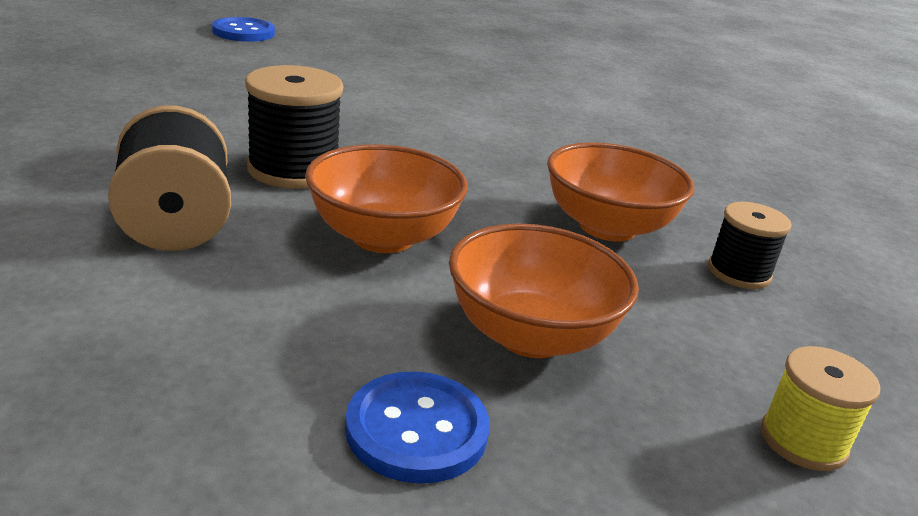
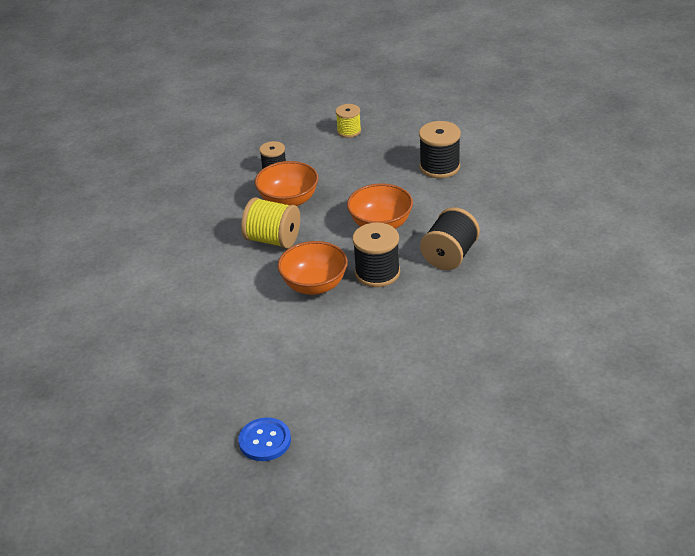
camera: 130 degrees left, 10 degrees up
blue button [345,371,489,484] -> black spool [419,121,461,178]
orange bowl [449,224,639,358] -> orange bowl moved to [278,241,348,295]
none -> yellow spool [241,197,300,249]

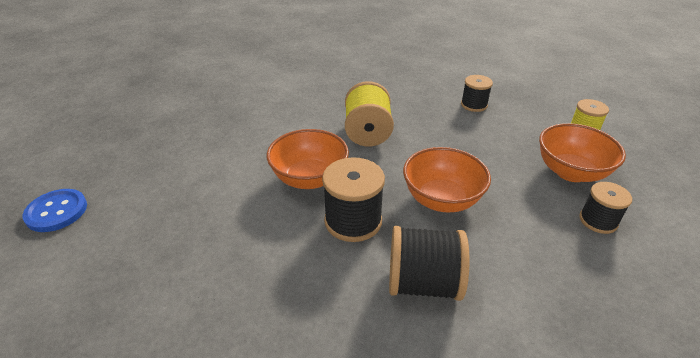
camera: 65 degrees right, 0 degrees up
orange bowl [255,161,318,206] -> orange bowl moved to [539,123,626,182]
black spool [419,121,461,178] -> black spool [579,182,632,234], size x0.63

